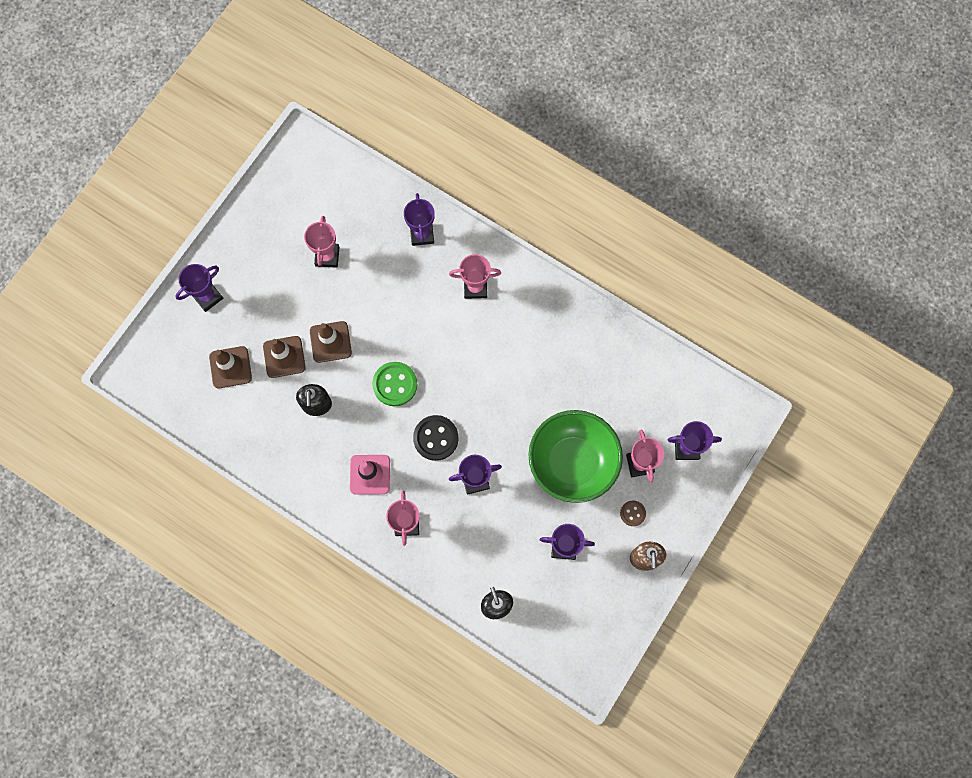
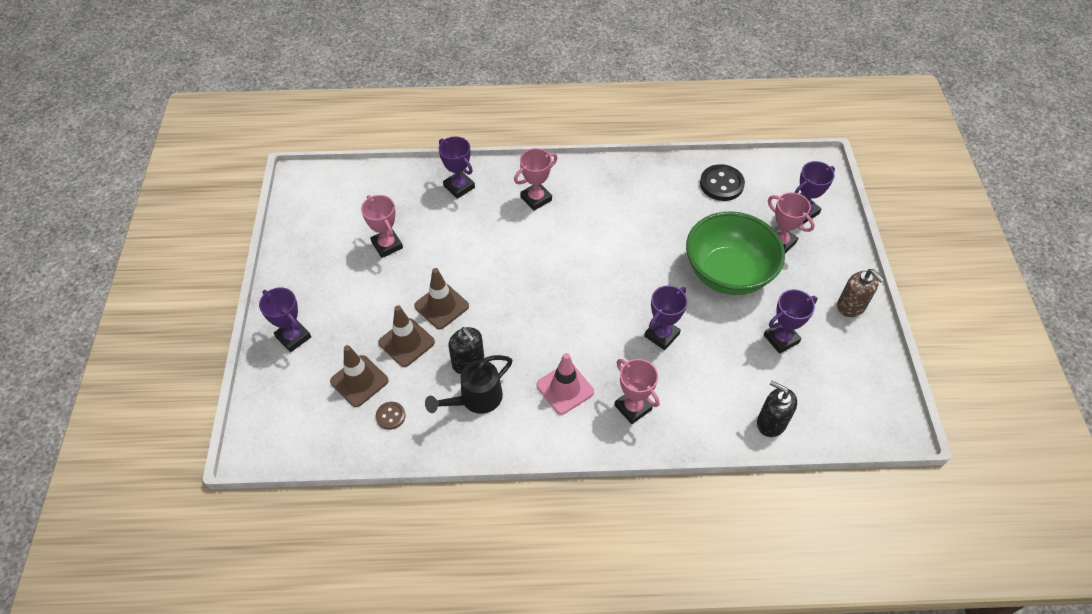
camera: 35 degrees left, 20 degrees down
purple trophy [175,264,223,312] -> purple trophy turned 60 degrees counterclockwise [259,287,311,352]
green button [372,362,417,406] -> none
black button [413,415,459,461] -> black button moved to [700,164,745,201]
brown button [620,501,646,526] -> brown button moved to [376,402,406,430]
none -> black watering can [425,355,512,414]

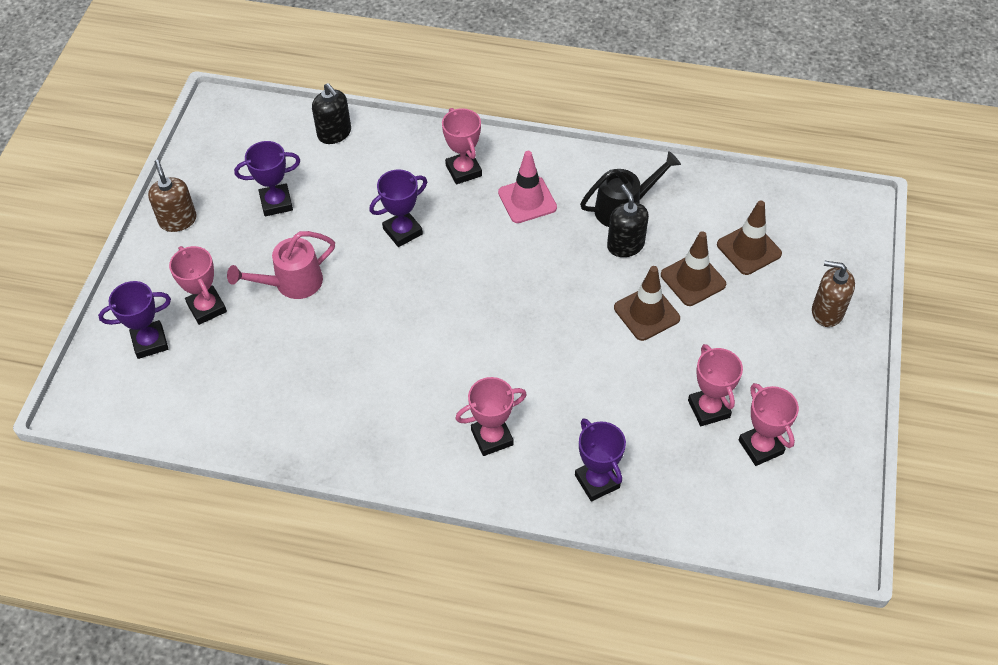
camera: 165 degrees left, 0 degrees up
purple trophy [259,287,311,352] -> brown soap dispenser [812,261,855,327]
brown button [376,402,406,430] -> none
green bowl [686,211,785,295] -> pink watering can [227,231,335,299]
black button [700,164,745,201] -> none
none -> pink trophy [739,383,799,466]

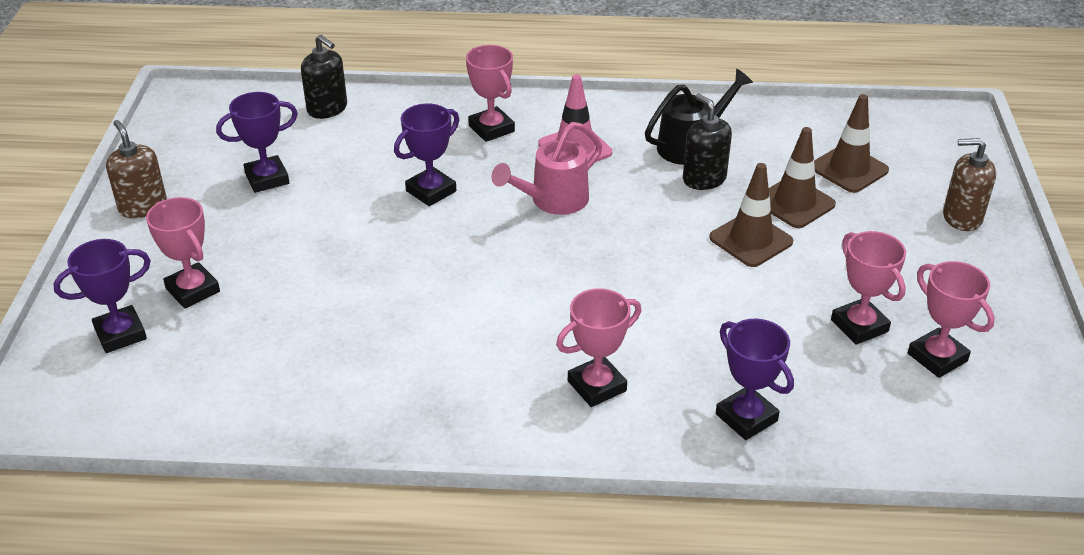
camera: 10 degrees left, 15 degrees down
pink watering can [227,231,335,299] -> pink watering can moved to [492,122,602,215]

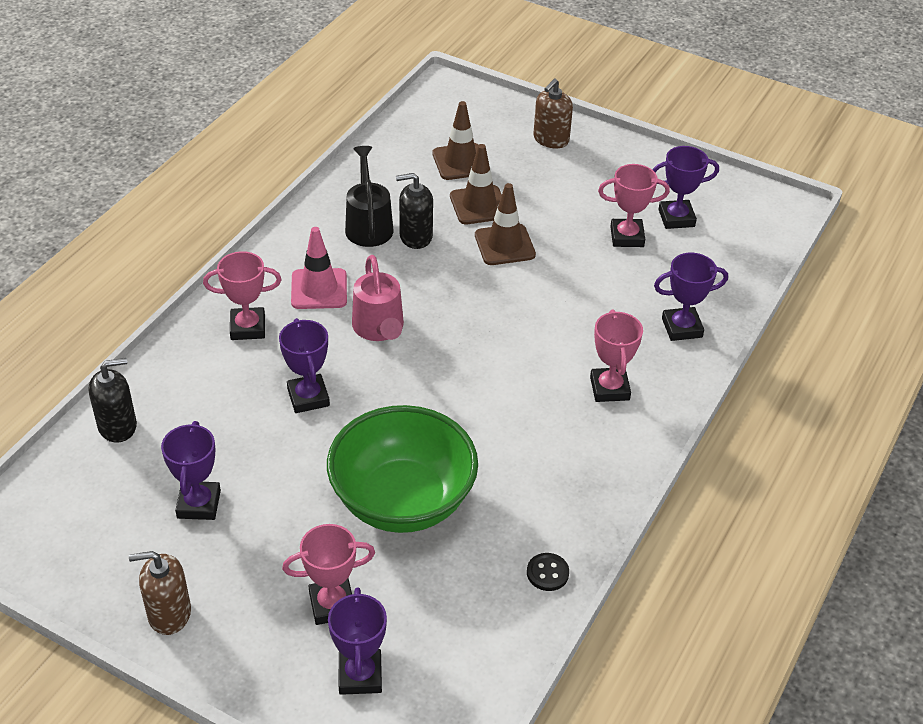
camera: 65 degrees left, 5 degrees up
pink trophy [908,261,995,378] -> purple trophy [652,146,719,229]
none -> green bowl [327,405,478,533]
none -> black button [527,553,569,591]

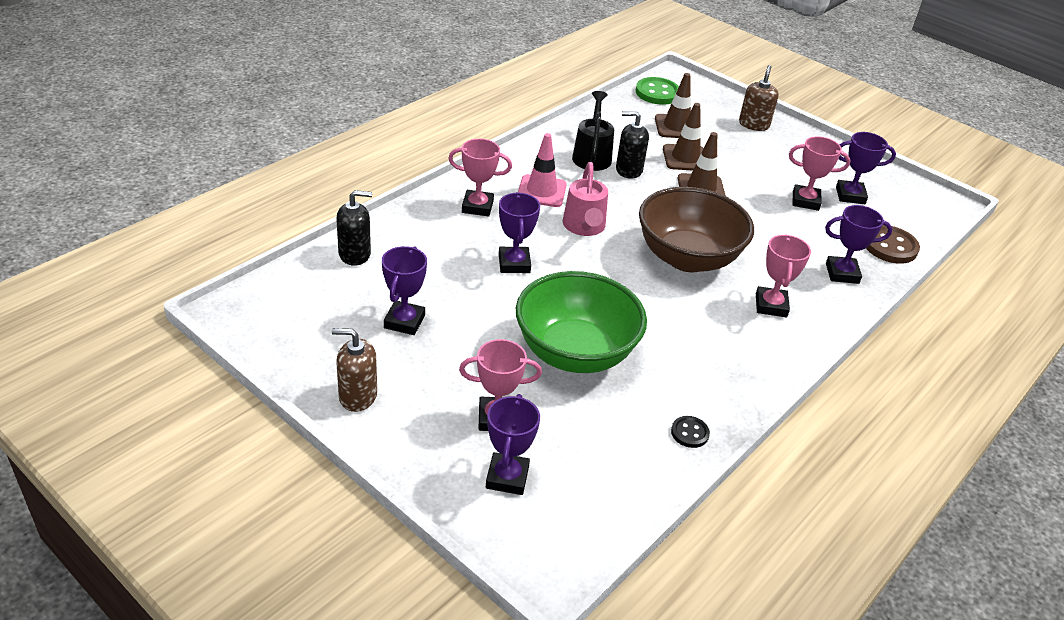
camera: 10 degrees right, 5 degrees down
brown soap dispenser [533,78,573,148] -> brown soap dispenser turned 150 degrees clockwise [739,65,778,131]
none -> green button [635,77,679,105]
none -> brown bowl [639,187,754,272]
none -> brown button [866,225,920,264]

